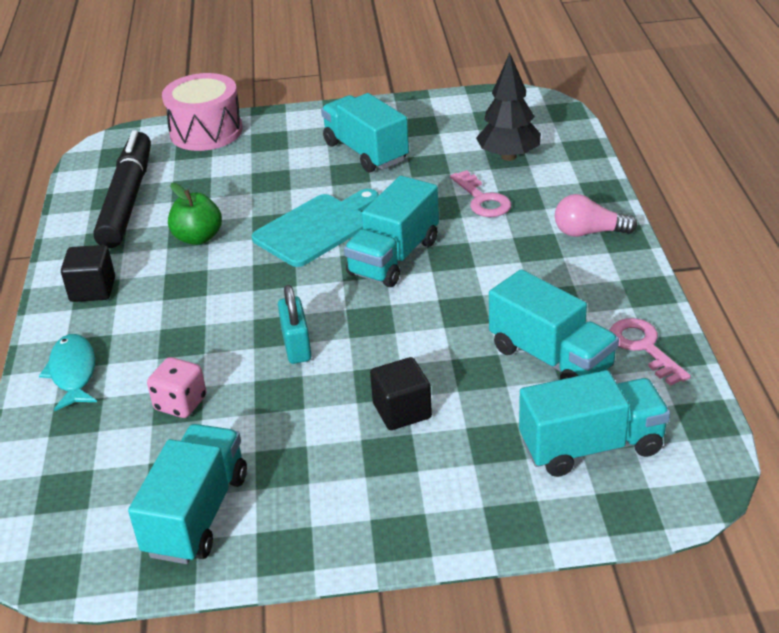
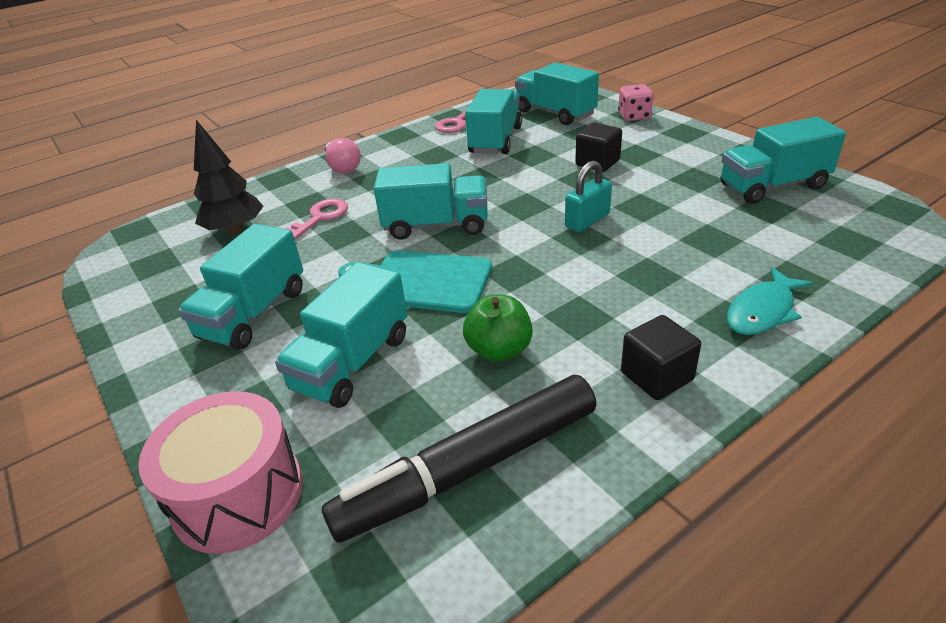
camera: 120 degrees left, 0 degrees up
pink dice [147,357,207,418] -> pink dice moved to [618,84,654,121]
none -> turquoise truck [275,262,408,408]

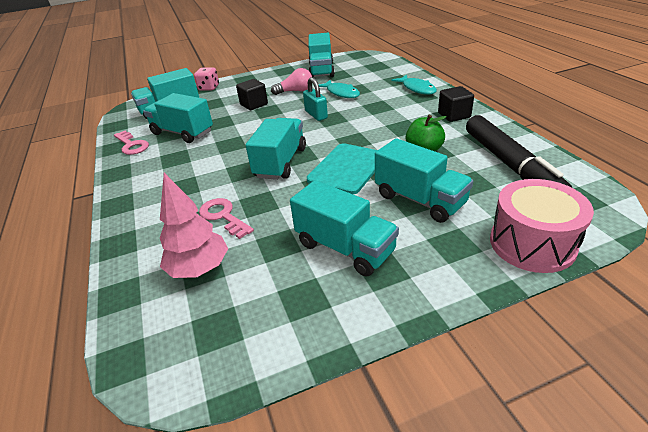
camera: 75 degrees left, 0 degrees up
black tree [194,120,264,235] -> pink tree [160,173,228,278]
pink light bulb [325,138,361,174] -> pink light bulb moved to [271,68,312,95]
none -> turquoise fish [319,80,360,98]

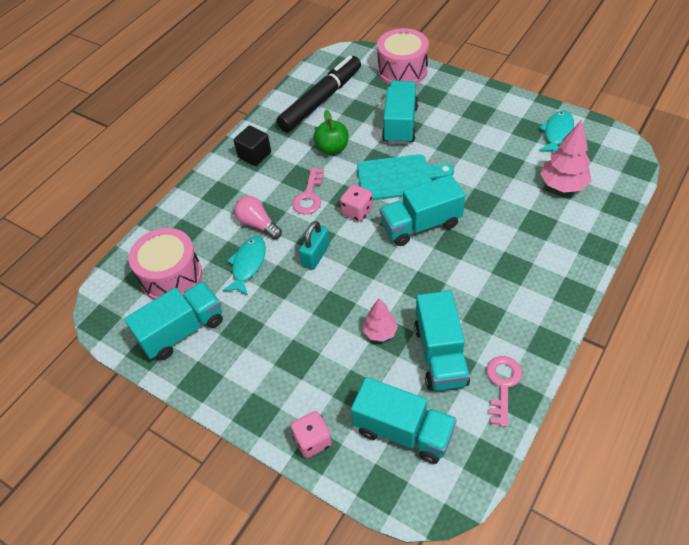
camera: 125 degrees left, 15 degrees up
pink key [199,198,254,239] -> pink key moved to [292,168,324,214]
black cube [236,79,268,110] -> none
pink light bulb [271,68,312,95] -> pink light bulb moved to [234,196,282,239]
turquoise truck [290,180,399,277] -> none
turquoise fish [392,75,437,95] -> turquoise fish moved to [539,110,574,152]
none -> pink drum [129,228,202,300]
none -> pink dice [340,184,373,222]
none -> pink tree [363,298,398,342]

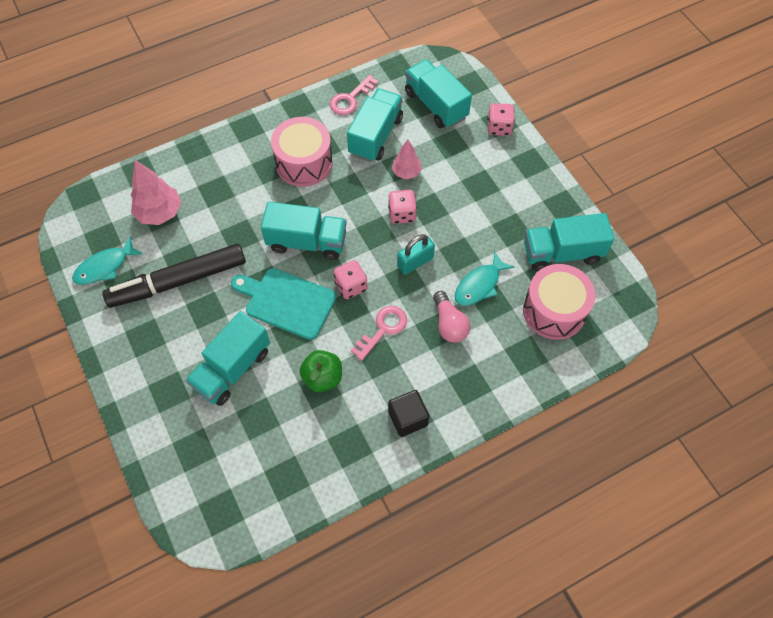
camera: 155 degrees left, 10 degrees up
black marker [276,55,361,132] -> black marker moved to [103,244,246,308]
pink drum [377,28,429,85] -> pink drum moved to [271,117,333,187]
none -> pink dice [388,190,417,224]

